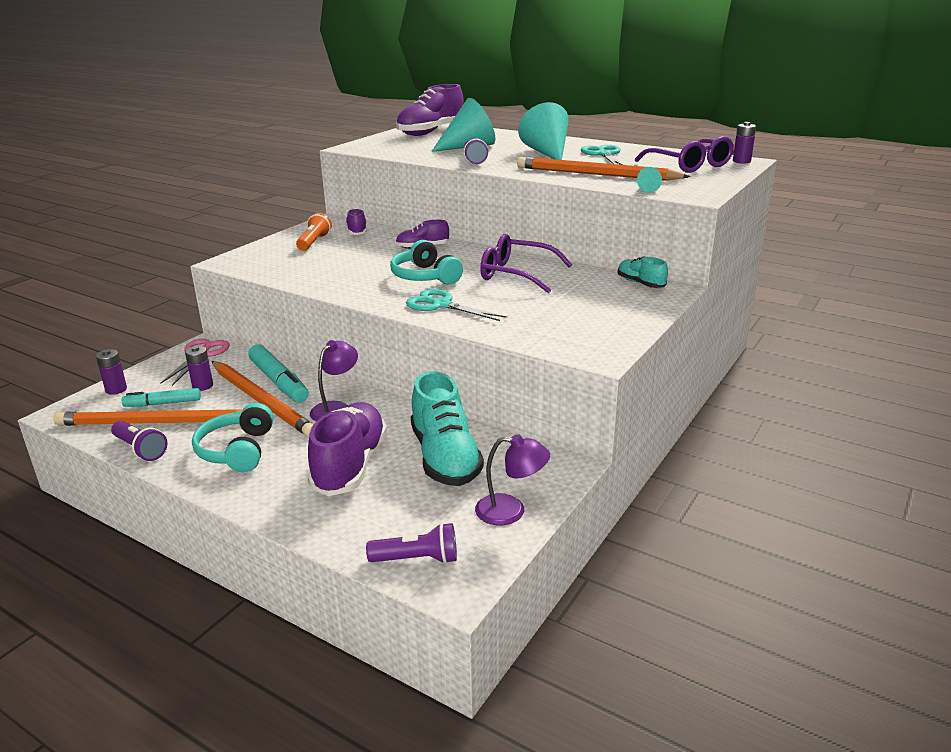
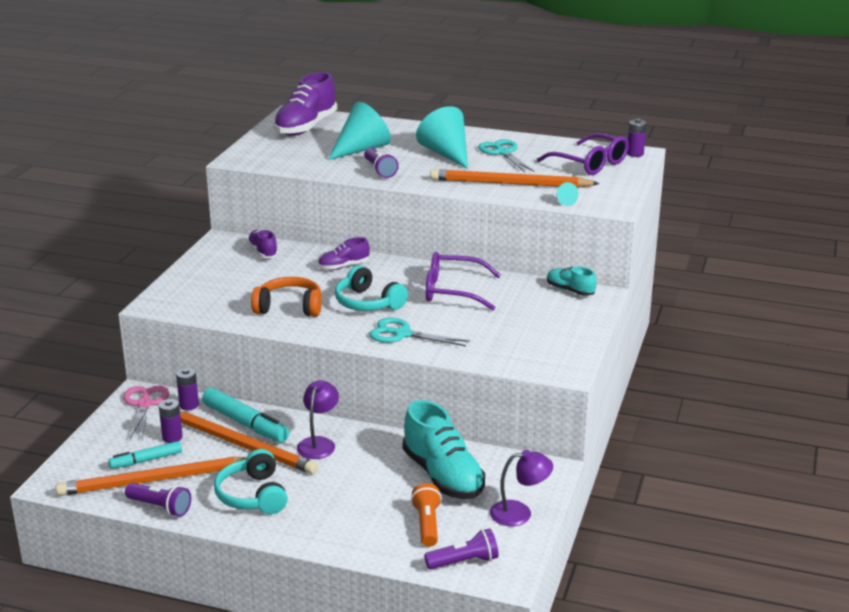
camera: 15 degrees left, 0 degrees up
purple battery [96,349,127,395] -> purple battery moved to [176,368,199,410]
orange flashlight [296,213,332,251] -> orange flashlight moved to [411,483,442,547]
purple shoe [307,402,387,496] -> none
none -> orange headphones [251,277,322,317]

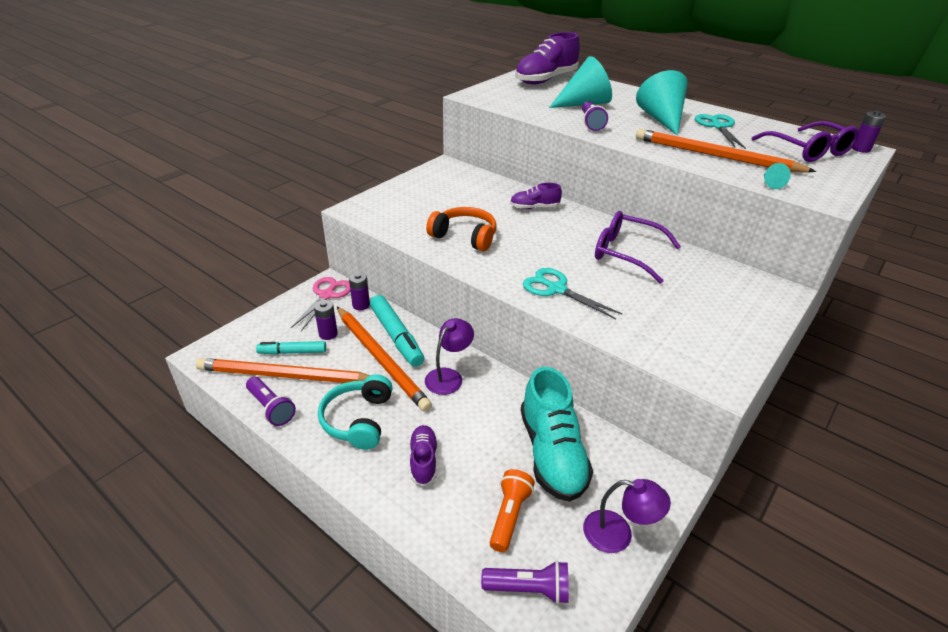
camera: 20 degrees right, 10 degrees up
purple shoe [247,229,278,258] -> purple shoe moved to [409,425,438,486]
turquoise headphones [335,265,408,311] -> none
turquoise shoe [547,267,597,296] -> none

